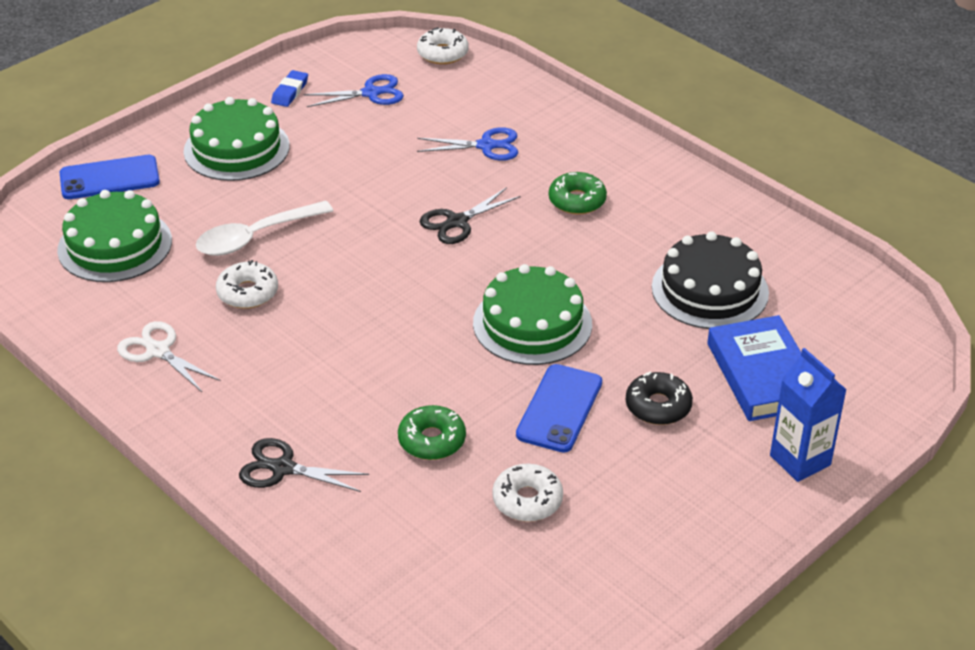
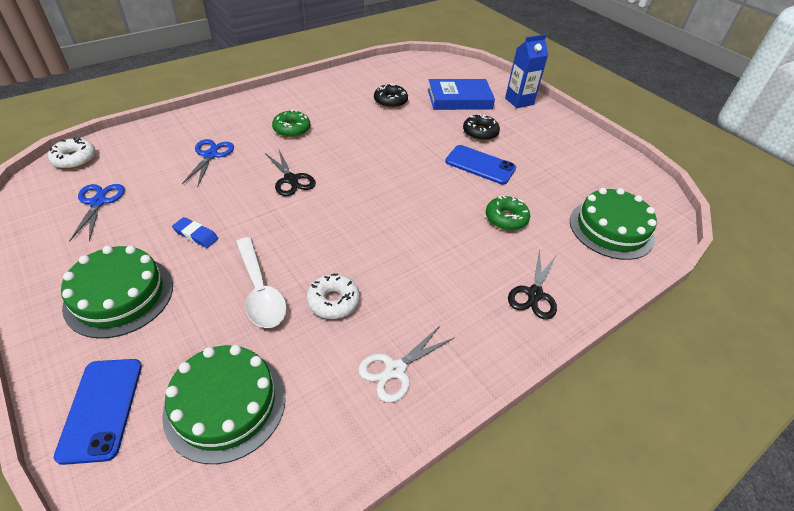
camera: 85 degrees left, 5 degrees up
blue eraser [271,70,308,107] -> blue eraser moved to [172,217,218,248]
green cake [473,264,592,365] -> green cake moved to [570,188,657,260]
white donut [492,464,563,522] -> none
black cake [652,231,769,329] -> black donut [374,84,408,108]

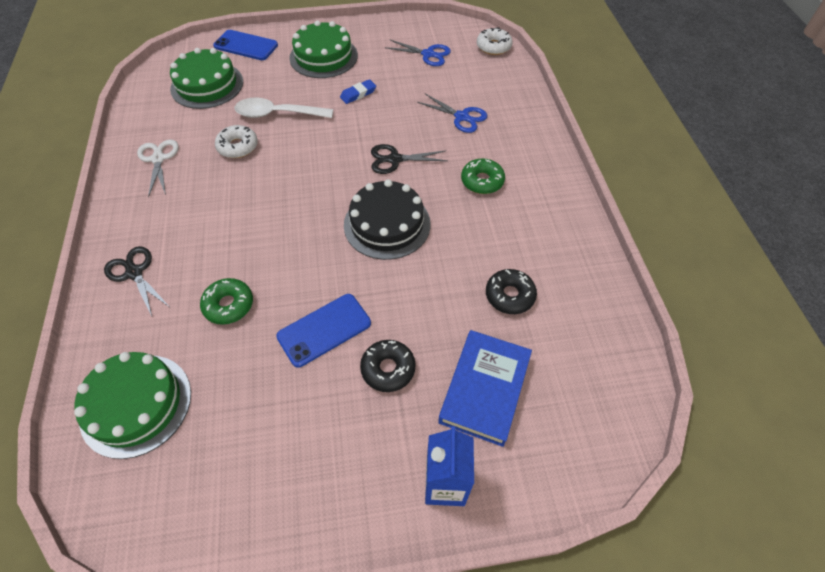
camera: 120 degrees right, 10 degrees up
none -> black cake [344,179,431,260]

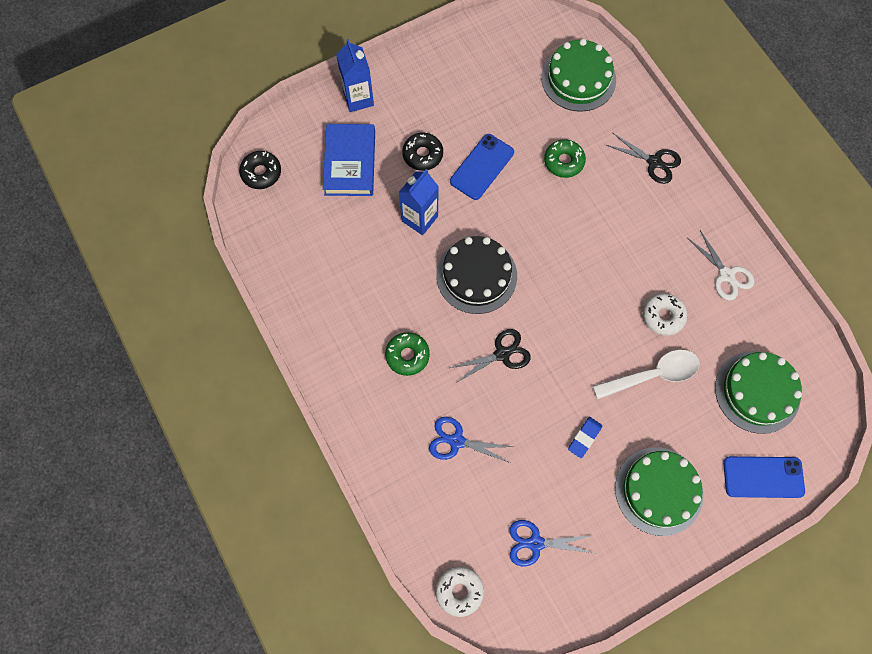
camera: 160 degrees right, 15 degrees up
black donut [486,269,537,314] -> black donut moved to [239,151,281,189]
none -> blue carton [399,169,439,235]

